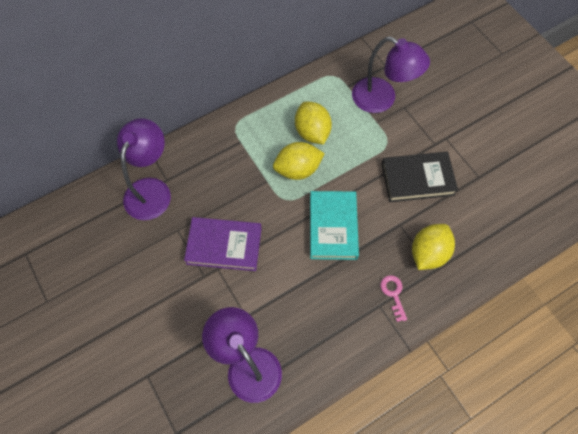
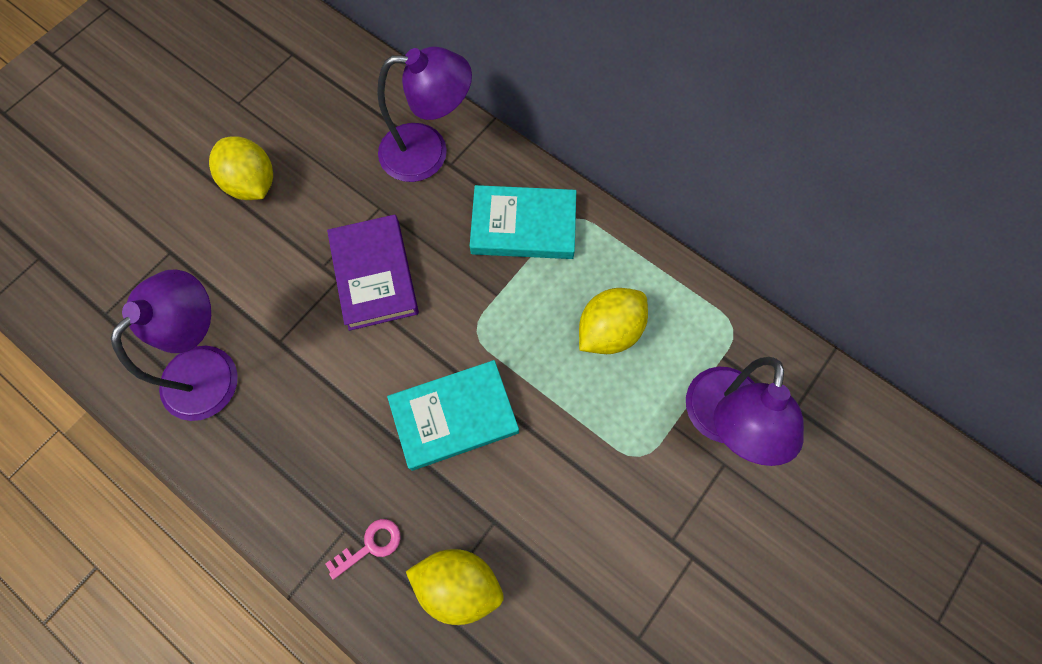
camera: 70 degrees right, 5 degrees up
yellow lemon [273,142,325,180] -> yellow lemon moved to [209,136,273,200]
black book [382,152,458,202] -> none
none -> turquoise book [470,185,576,259]

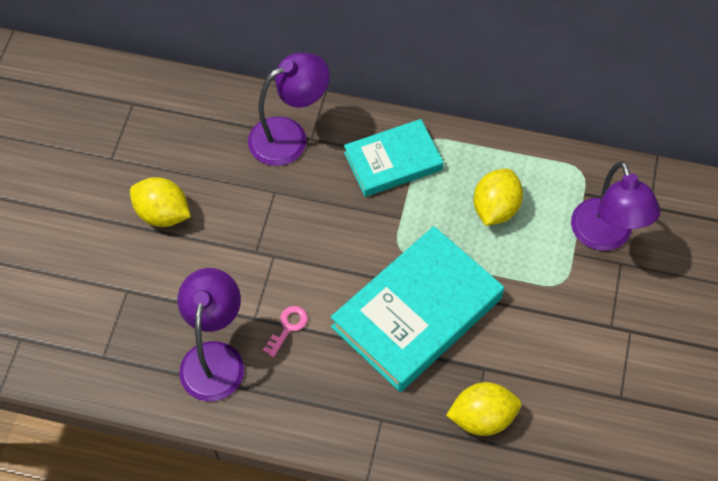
camera: 25 degrees left, 10 degrees down
pink key [325,519,401,580] -> pink key moved to [263,306,308,357]
purple book [327,215,419,331] -> none
turquoise book [387,360,519,471] -> turquoise book [331,226,504,392], size x1.63

